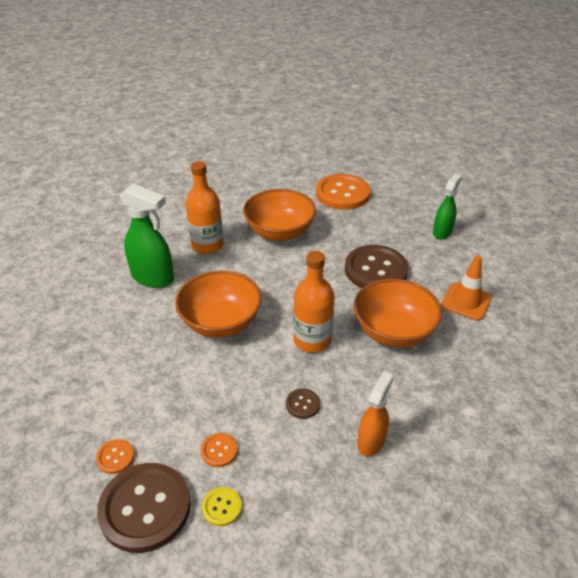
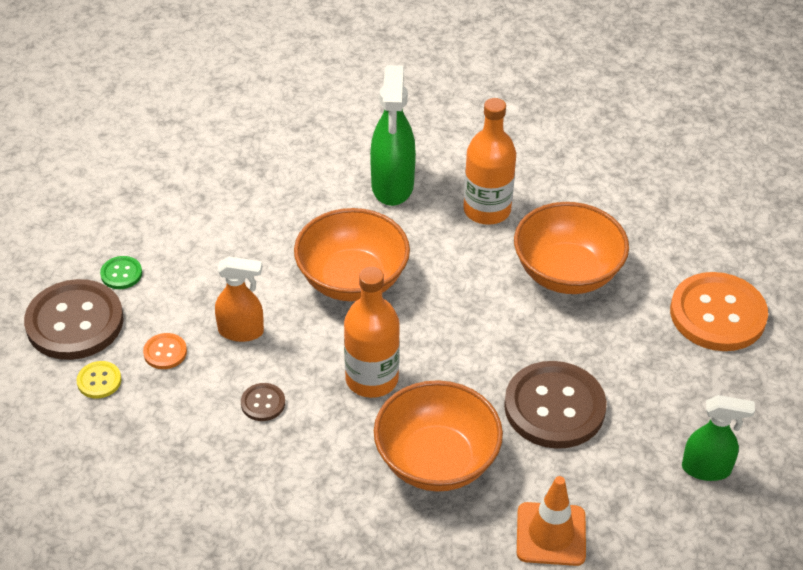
camera: 65 degrees right, 5 degrees up
orange button [96,439,135,474] -> green button [100,256,142,289]
orange spray bottle [357,371,394,456] -> orange spray bottle moved to [215,256,264,342]

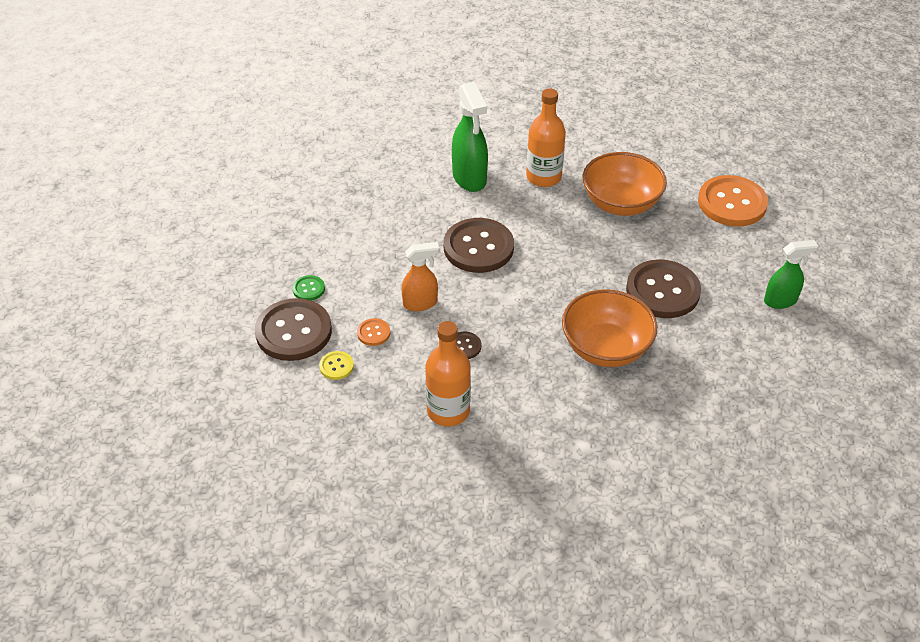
camera: 20 degrees left, 0 degrees up
orange bowl [294,208,410,301] -> brown button [444,218,514,273]
orange bottle [344,267,400,398] -> orange bottle moved to [425,321,471,426]
orange traffic cone [517,476,586,566] -> none

